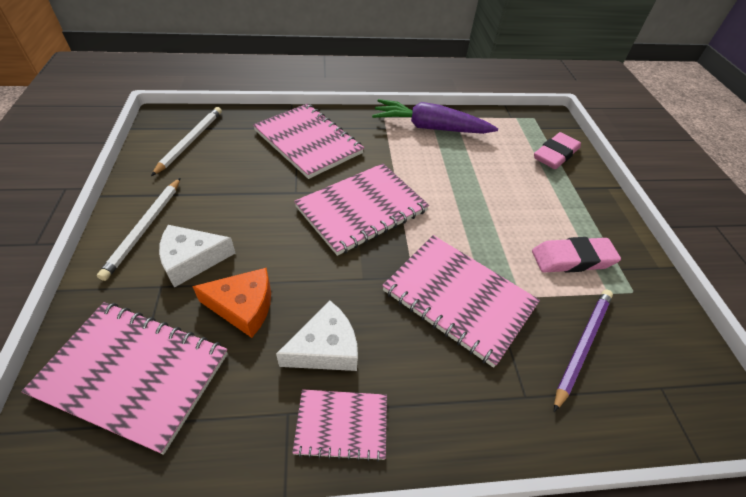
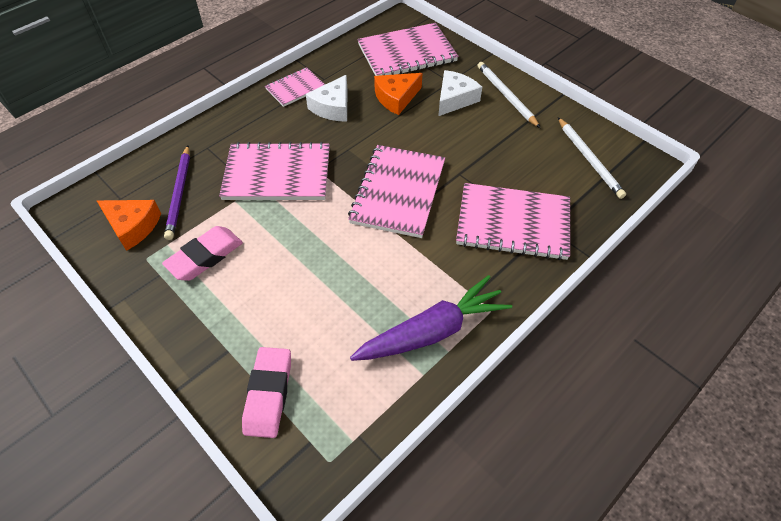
camera: 145 degrees right, 5 degrees up
none -> orange cheese [96,200,161,251]

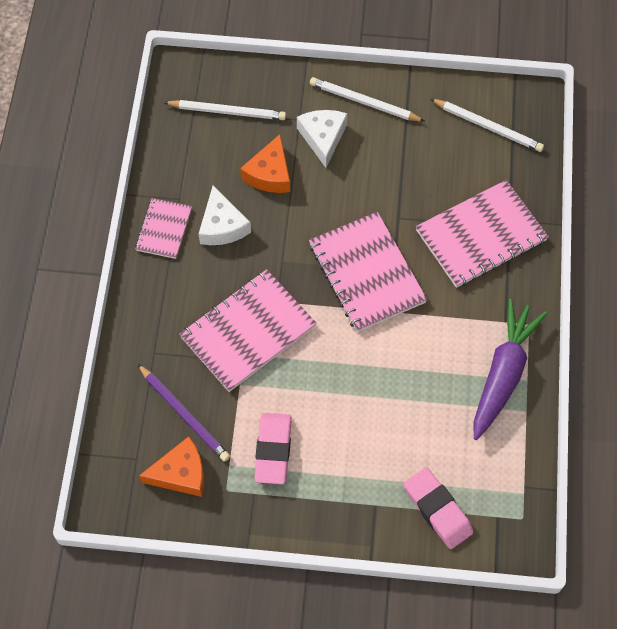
camera: 40 degrees left, 10 degrees up
pink notebook [358,23,458,76] -> white pencil [163,100,286,120]

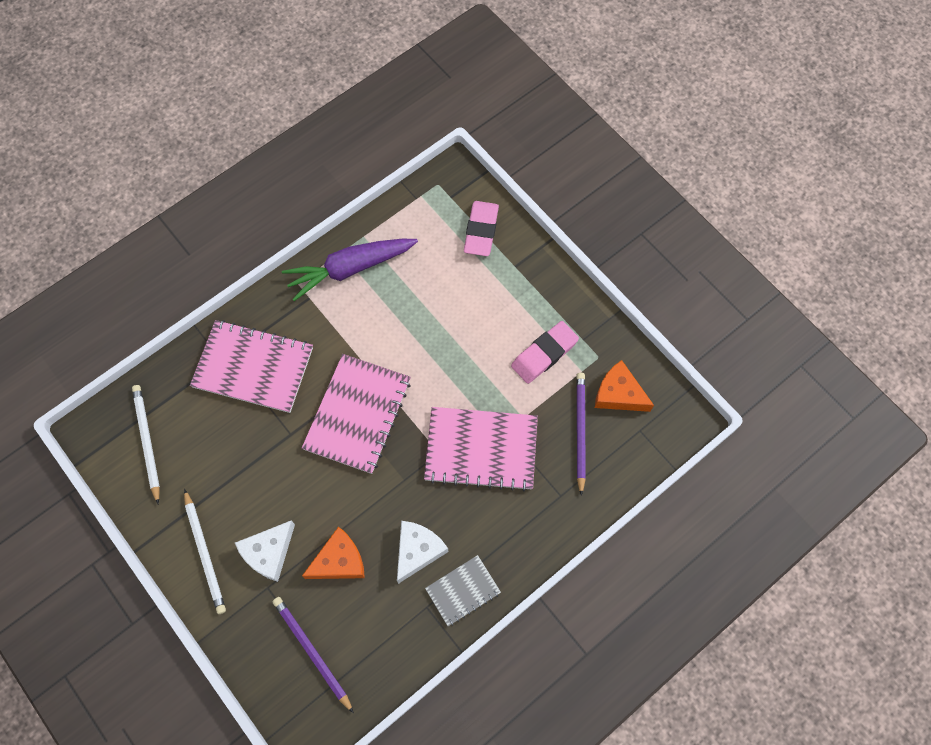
camera: 135 degrees left, 5 degrees up
pink notebook [135,198,192,259] -> grey notebook [425,555,501,626]
white pencil [163,100,286,120] -> purple pencil [273,597,354,713]

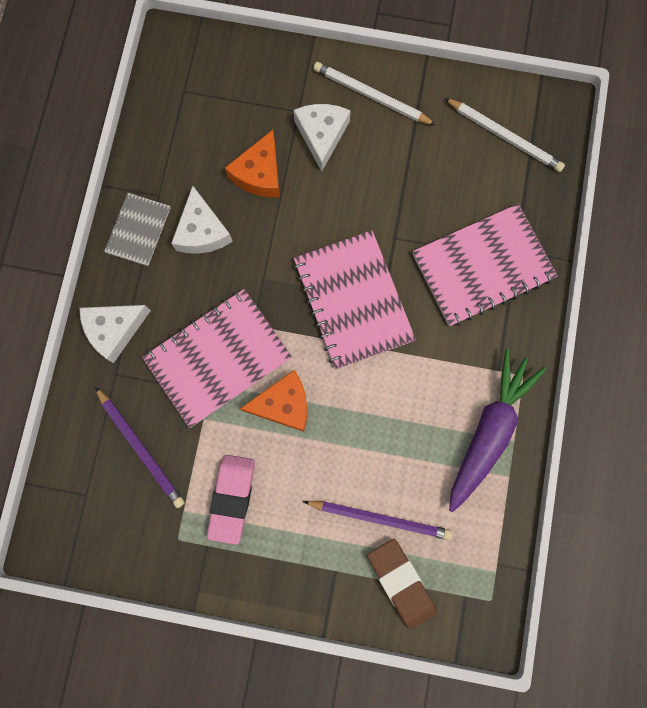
camera: 140 degrees right, 10 degrees up
purple pencil [273,597,354,713] -> purple pencil moved to [303,501,453,540]
pink eraser [464,201,499,256] -> brown eraser [367,539,437,630]
orange cheese [595,360,654,412] -> orange cheese moved to [240,370,307,432]
none -> white cheese [79,305,151,363]

